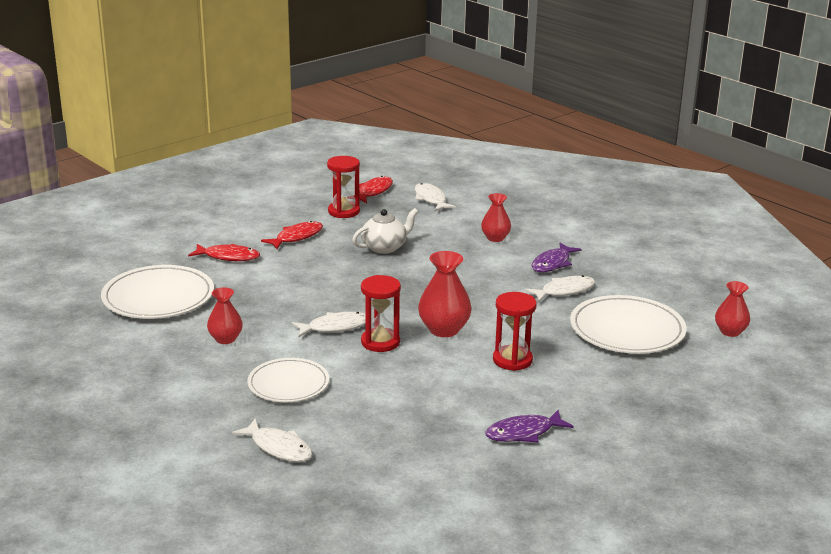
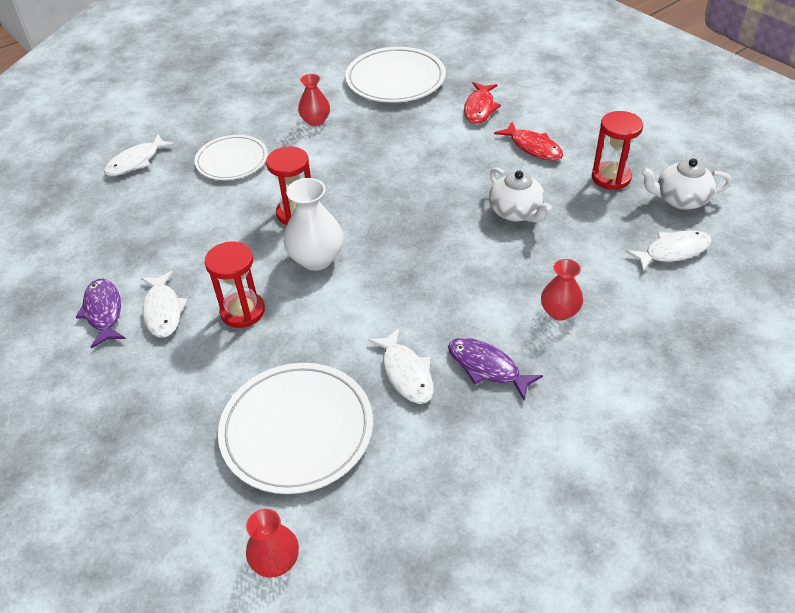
camera: 95 degrees right, 20 degrees up
white fish [292,312,366,337] -> white fish moved to [141,271,188,338]
red fish [353,176,393,203] -> white teapot [641,158,732,210]
red vase [418,251,472,337] -> white vase [284,178,343,271]

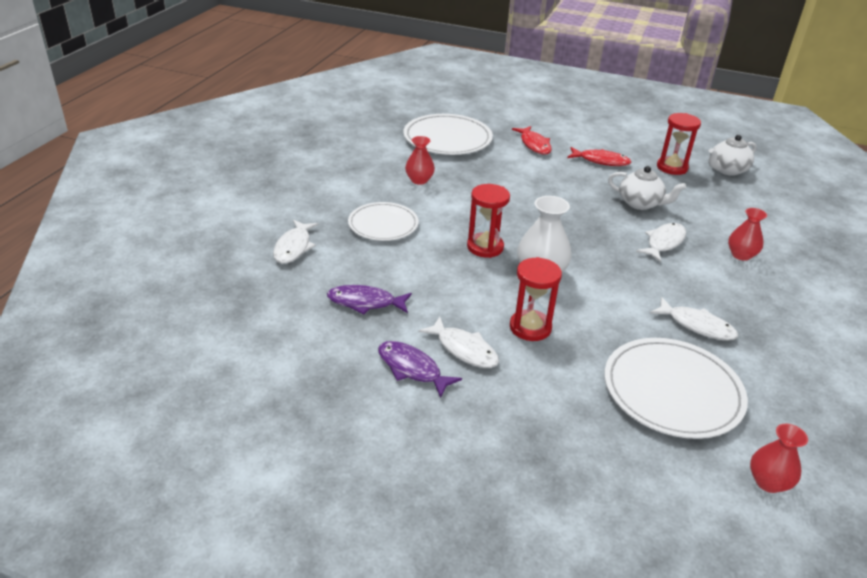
camera: 35 degrees left, 10 degrees down
purple fish [448,338,543,400] -> purple fish moved to [327,285,412,315]
white fish [625,230,712,272] -> white fish moved to [636,223,686,262]

